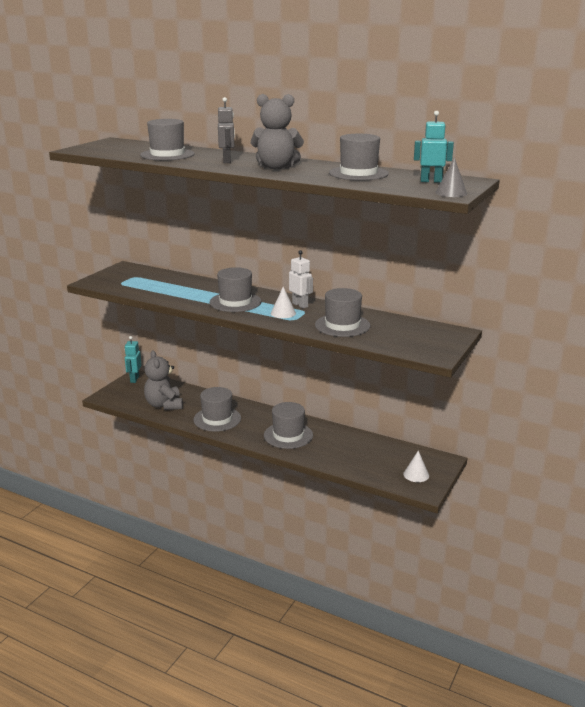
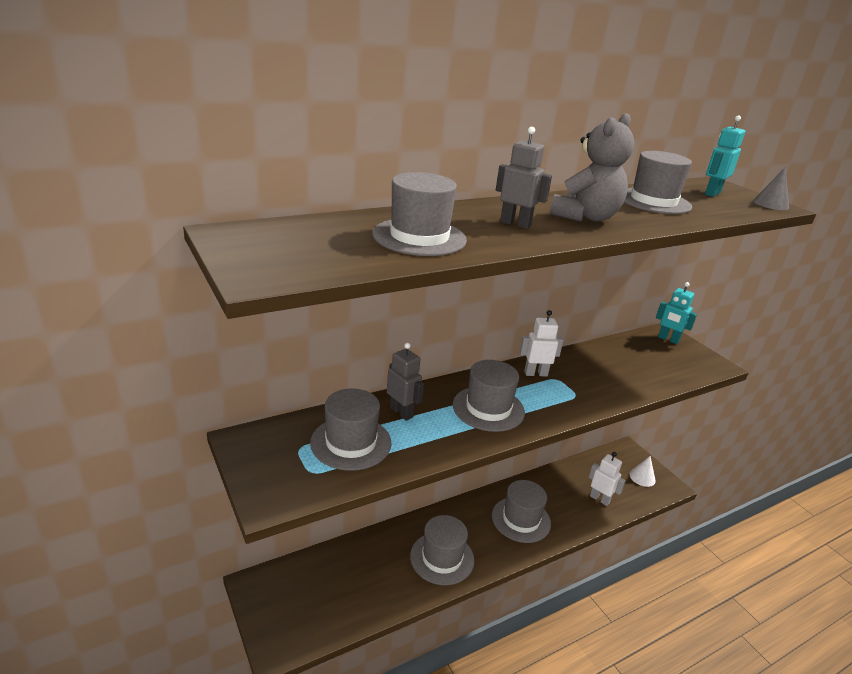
camera: 60 degrees left, 5 degrees up
turquoise robot [125,336,141,383] -> turquoise robot moved to [656,282,697,344]
grey teddy bear [144,350,183,410] -> none
white cone [271,287,296,318] -> none
grey hat [315,288,370,337] -> grey hat moved to [310,389,392,471]
none -> grey robot [387,343,424,421]
none -> white robot [589,452,626,506]

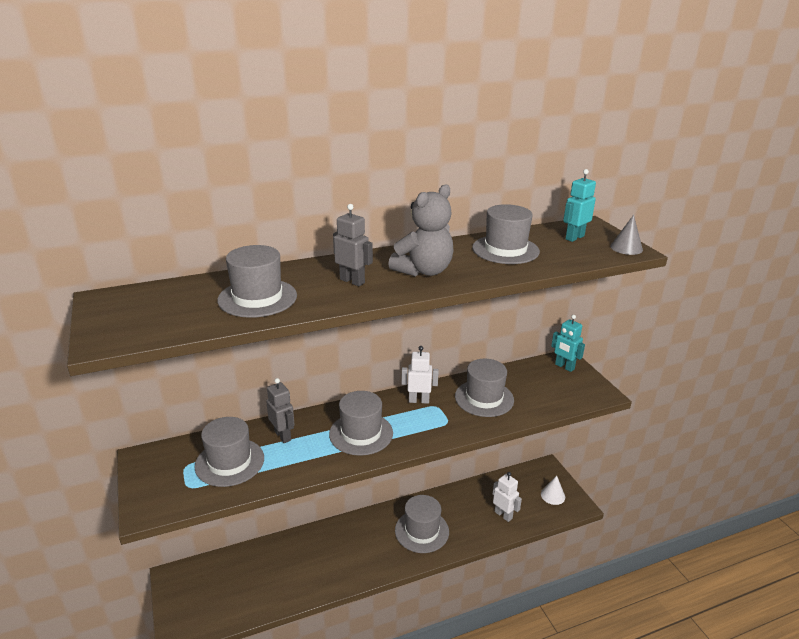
camera: 10 degrees right, 0 degrees up
grey hat [410,515,474,585] -> grey hat moved to [455,359,514,417]

